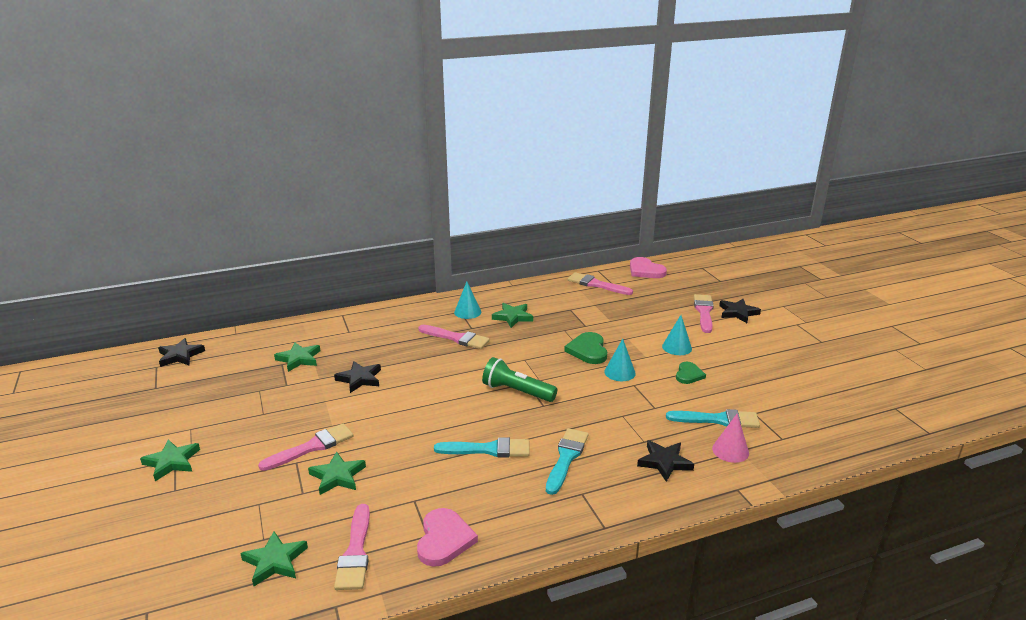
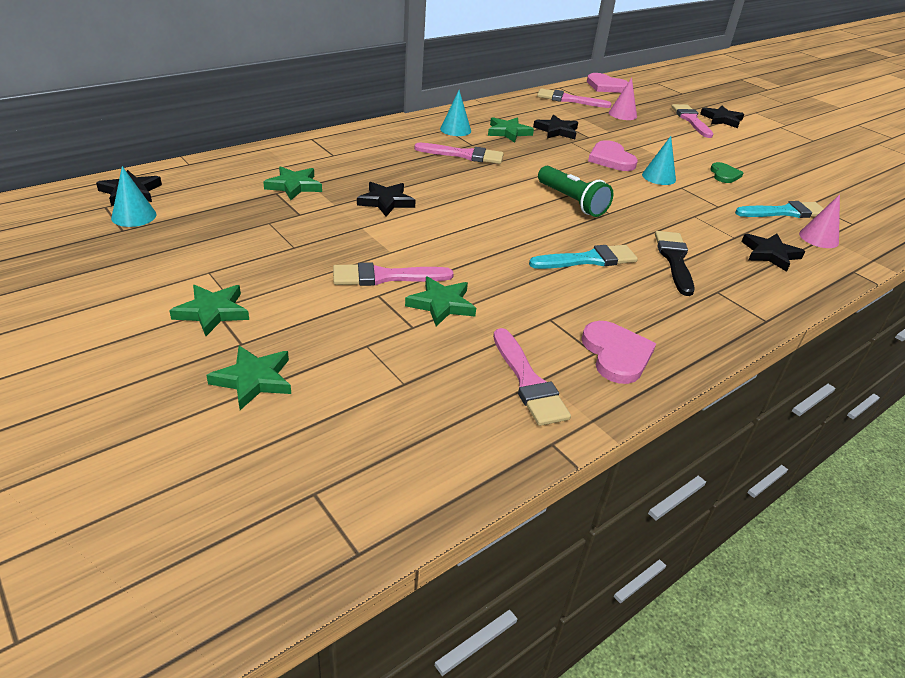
camera: 20 degrees left, 10 degrees up
green star [240,531,308,586] -> green star moved to [206,346,291,410]
pink brush [258,424,354,471] -> pink brush turned 135 degrees counterclockwise [333,262,454,286]
green flashlight [482,357,557,402] -> green flashlight turned 135 degrees counterclockwise [538,166,613,217]
turquoise brush [546,428,589,495] -> black brush [655,231,695,296]
green heart [564,332,607,364] -> pink heart [588,140,638,171]
turquoise cone [662,315,692,355] -> turquoise cone moved to [111,166,157,227]
none -> black star [533,115,578,139]
none -> pink cone [609,78,637,120]

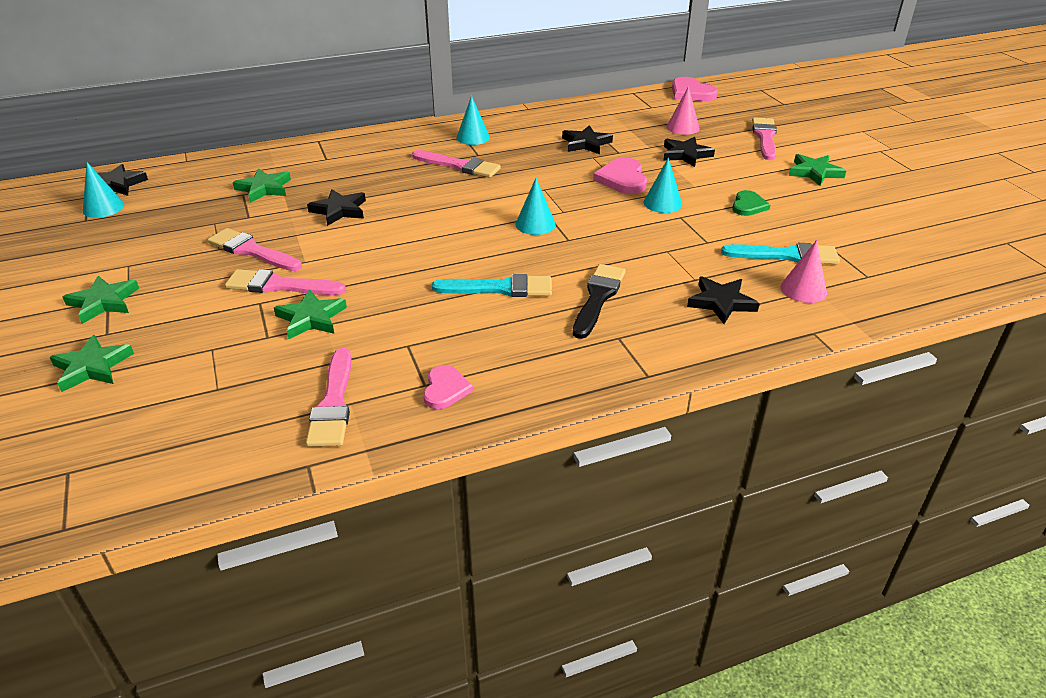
camera: 20 degrees right, 0 degrees up
green star [488,117,534,143] -> green star moved to [789,154,846,186]
pink brush [537,88,612,108] -> pink brush moved to [208,228,302,271]
green flashlight [538,166,613,217] -> turquoise cone [516,178,556,235]
pink heart [582,321,656,384] -> pink heart [423,365,473,409], size x0.65
black star [700,106,744,128] -> black star moved to [663,137,715,167]

